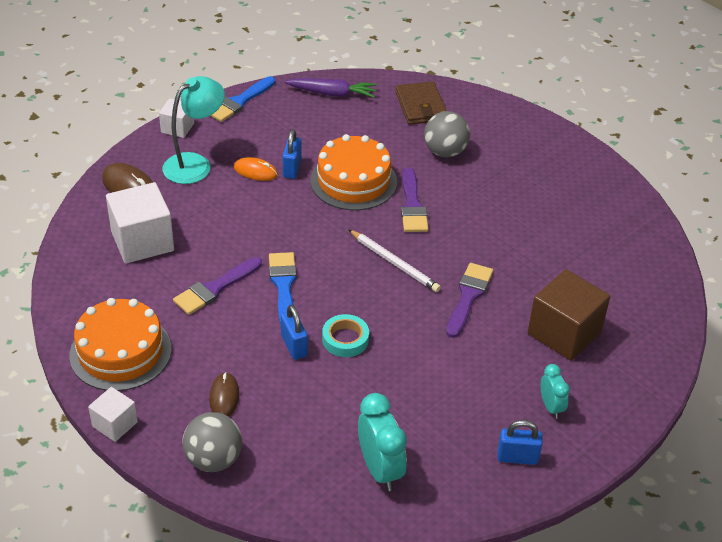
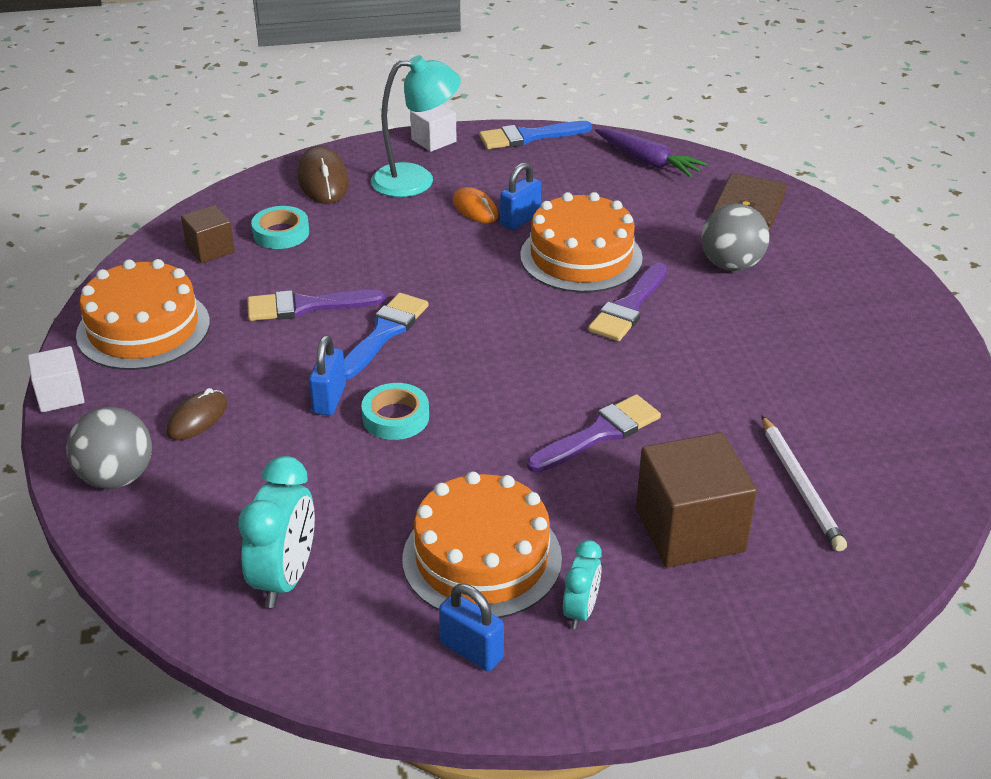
camera: 35 degrees right, 5 degrees down
white cube [106,182,174,263] -> turquoise tape [251,206,309,249]
white pencil [348,229,441,292] -> white pencil moved to [761,415,847,551]
none -> brown cube [181,205,235,263]
none -> orange cake [402,472,562,618]

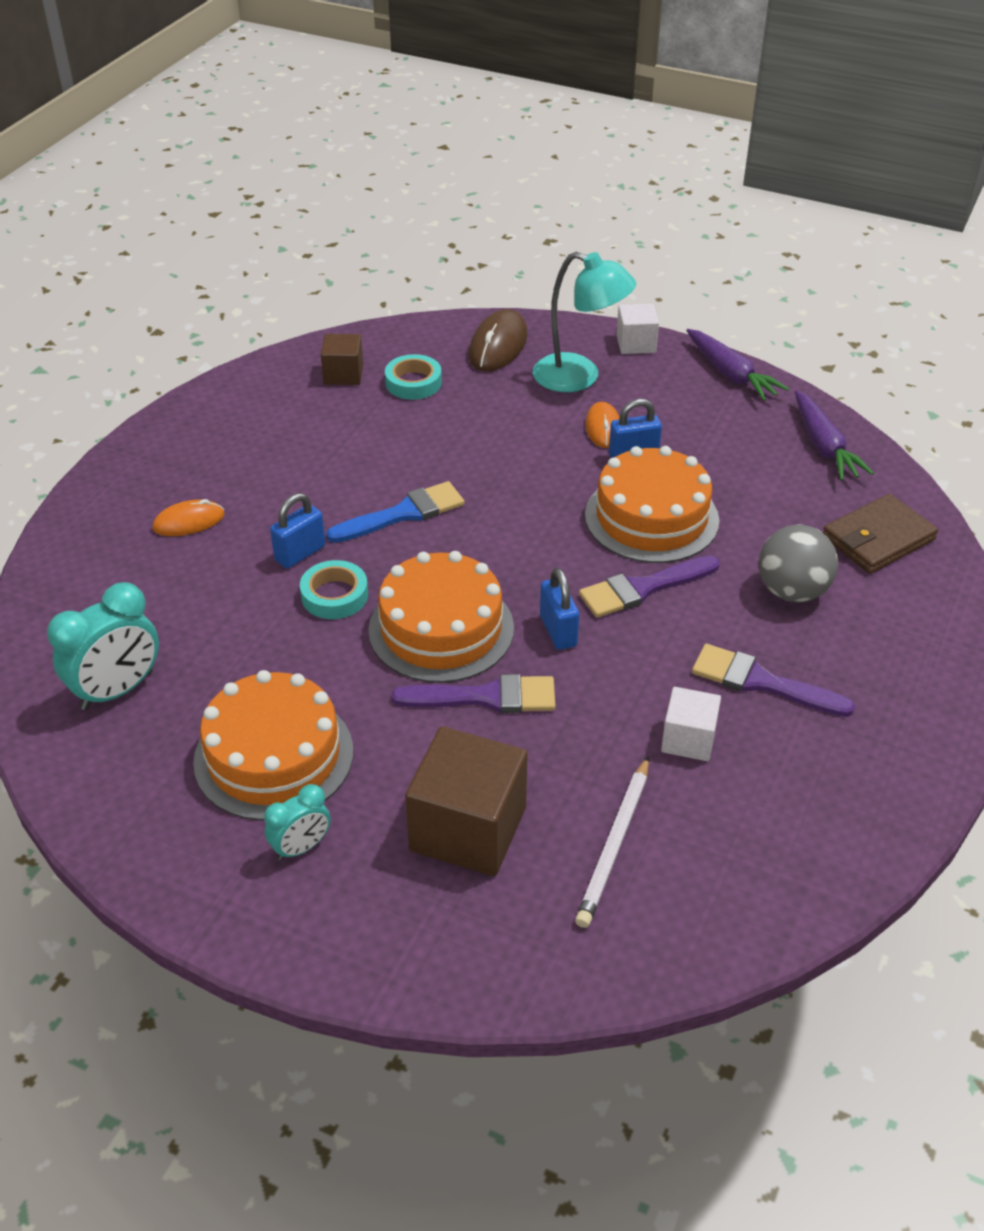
camera: 35 degrees right, 5 degrees up
white cube [28,346,84,412] -> white cube moved to [661,687,721,761]
grey ball [66,407,152,489] -> none
orange cake [76,259,210,370] -> orange cake moved to [368,551,514,683]
brown mouse [166,388,228,441] -> orange mouse [152,499,224,536]
purple brush [247,290,385,321] -> purple brush moved to [692,644,855,717]
blue padlock [439,584,504,671] -> blue padlock moved to [540,568,579,650]
blue brush [479,121,592,149] -> purple carrot [686,329,789,401]

